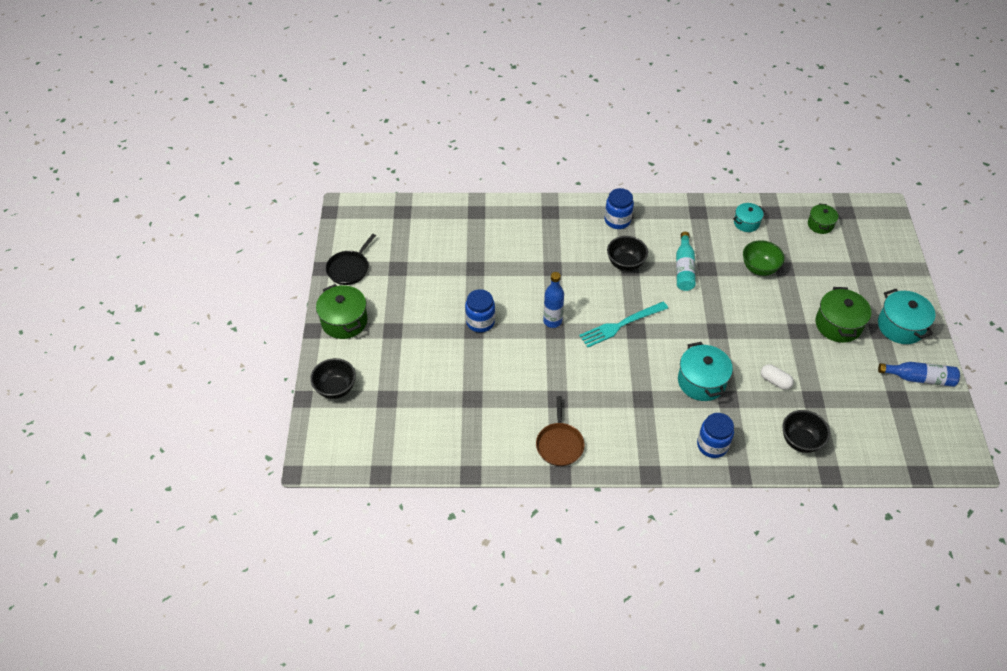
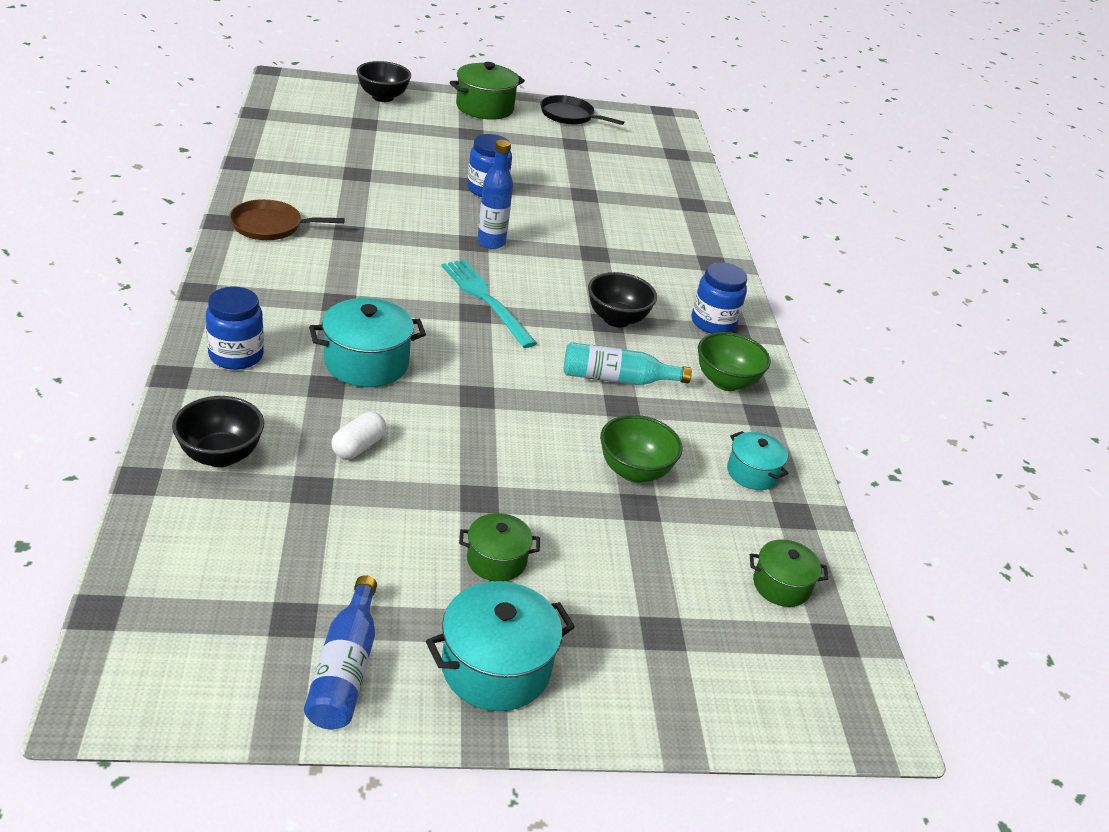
camera: 80 degrees right, 15 degrees down
green pot [815,287,871,343] -> green pot [459,513,540,581], size x0.60
none -> green bowl [698,332,771,391]

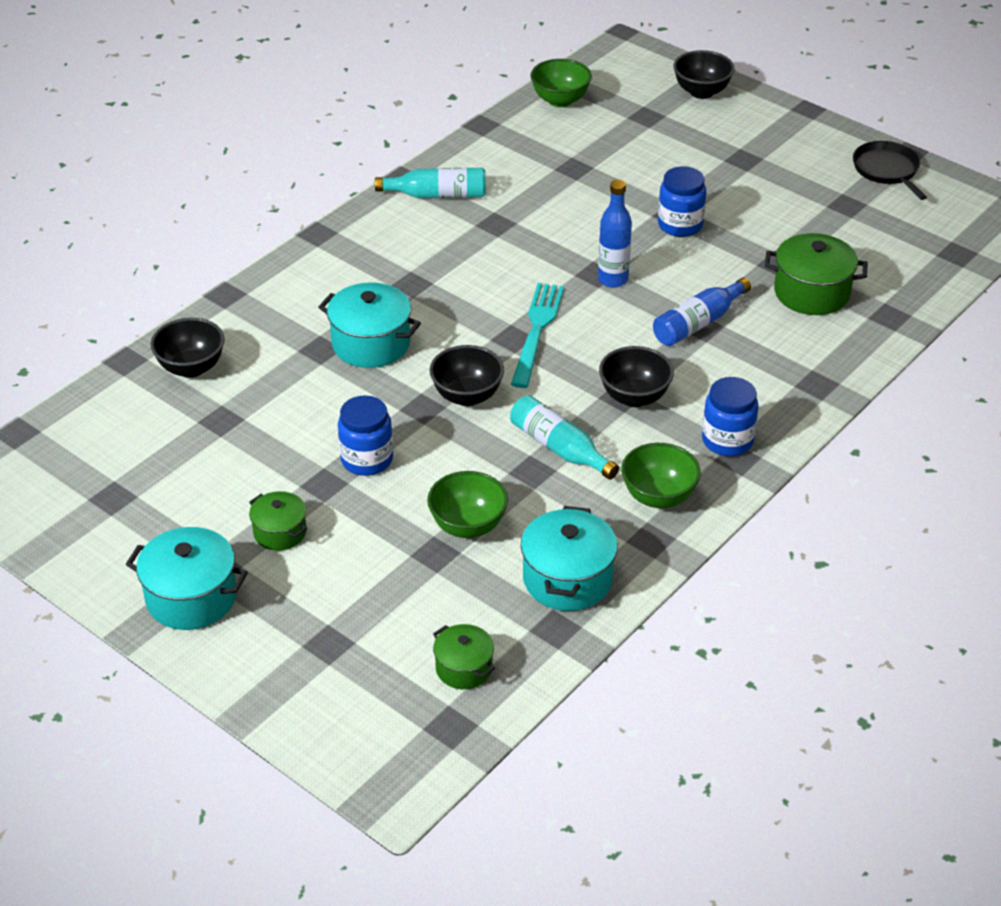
camera: 50 degrees right, 5 degrees up
blue jar [206,287,264,370] -> blue jar moved to [338,395,393,476]
brown pan [229,199,345,240] -> turquoise bottle [375,168,486,198]
blue bottle [304,575,377,729] -> blue bottle moved to [653,278,751,346]
white capsule [332,412,386,459] -> none
green pot [450,62,525,120] -> green pot moved to [765,233,868,315]
turquoise pot [727,431,788,490] -> turquoise pot [521,506,618,611], size x1.66
none -> black bowl [430,345,504,406]
none -> green bowl [530,59,592,107]

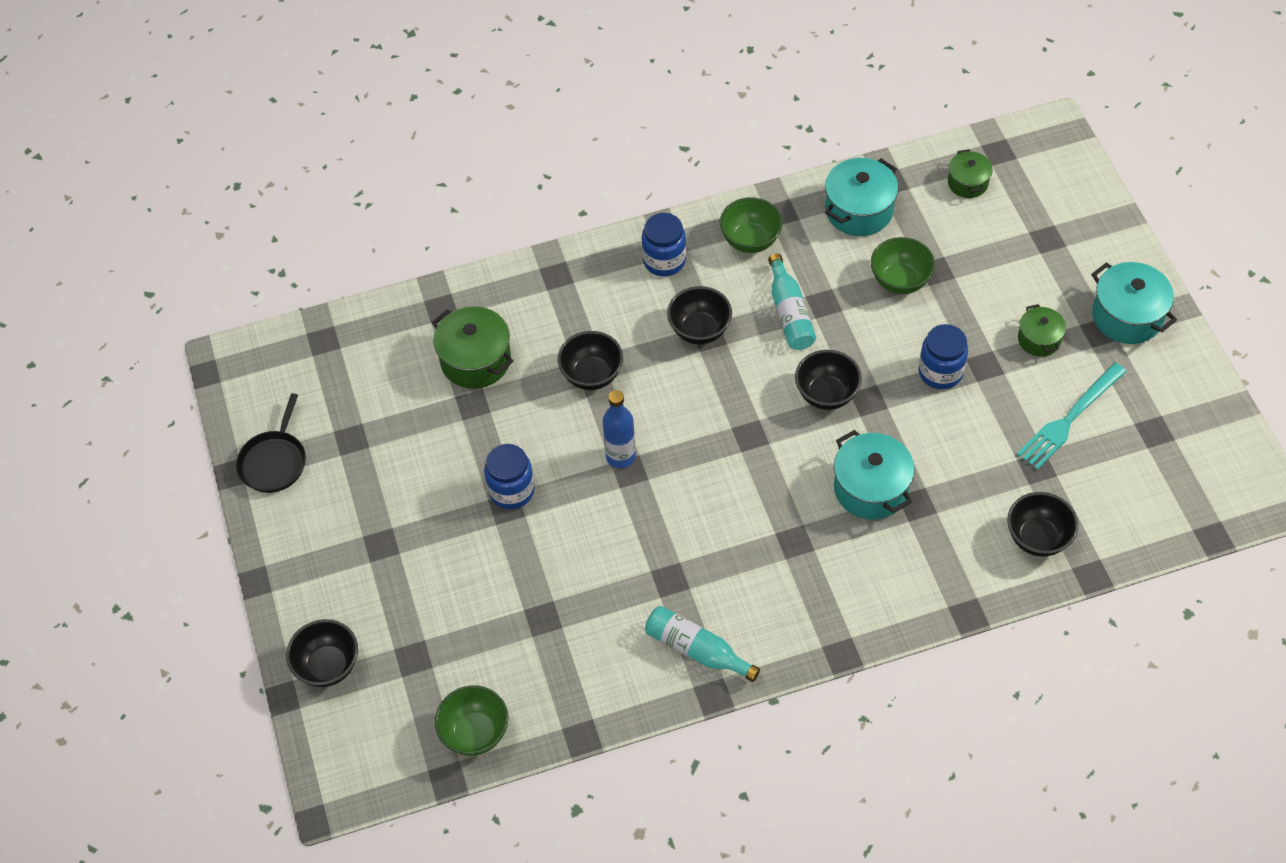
camera: 145 degrees left, 15 degrees up
turquoise fork [511,283,564,388] -> turquoise fork moved to [1017,362,1127,470]
blue bottle [653,278,751,346] -> black bowl [557,331,623,390]

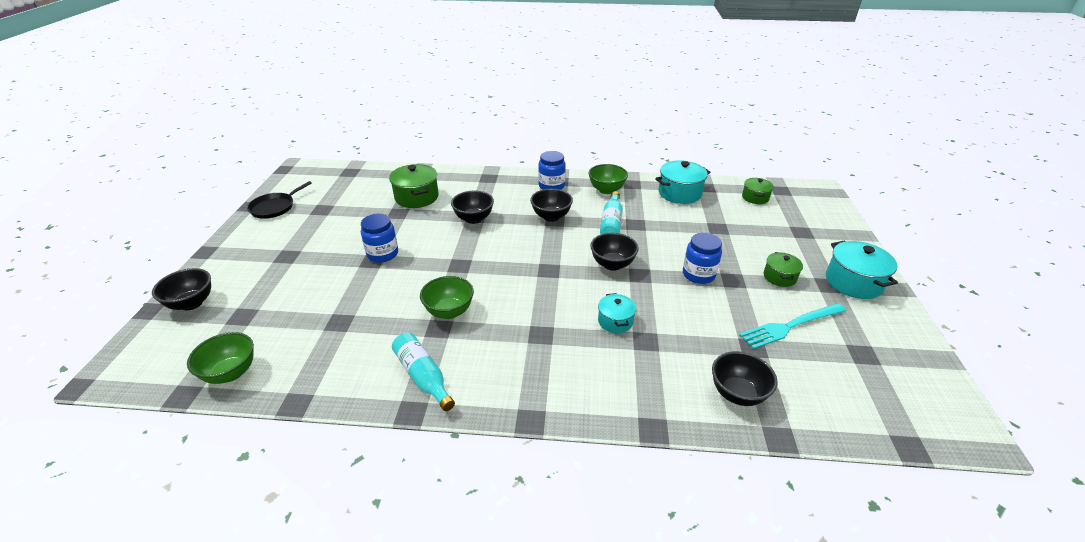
camera: 20 degrees right, 20 degrees down
blue bottle [603,390,636,469] -> none
turquoise pot [834,430,915,520] -> turquoise pot [598,293,636,333], size x0.60
green bowl [871,237,935,294] -> green bowl moved to [420,276,474,319]

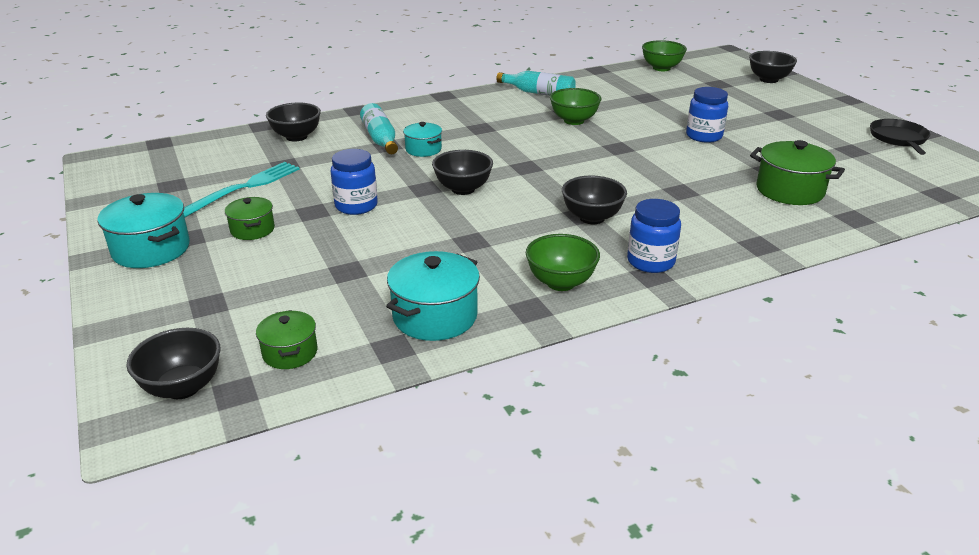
camera: 150 degrees right, 5 degrees down
black bowl [451,191,494,224] -> black bowl moved to [126,328,221,399]
turquoise bottle [600,191,623,234] -> turquoise bottle moved to [360,103,398,154]

